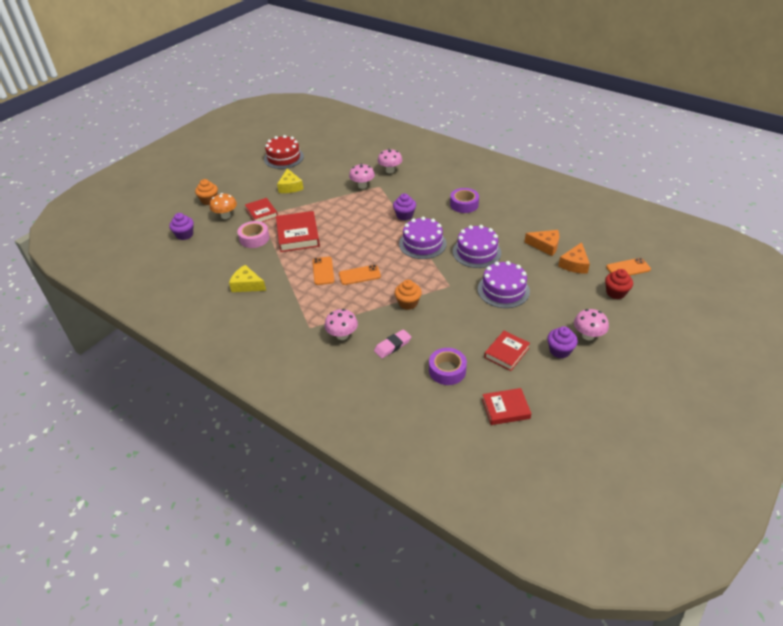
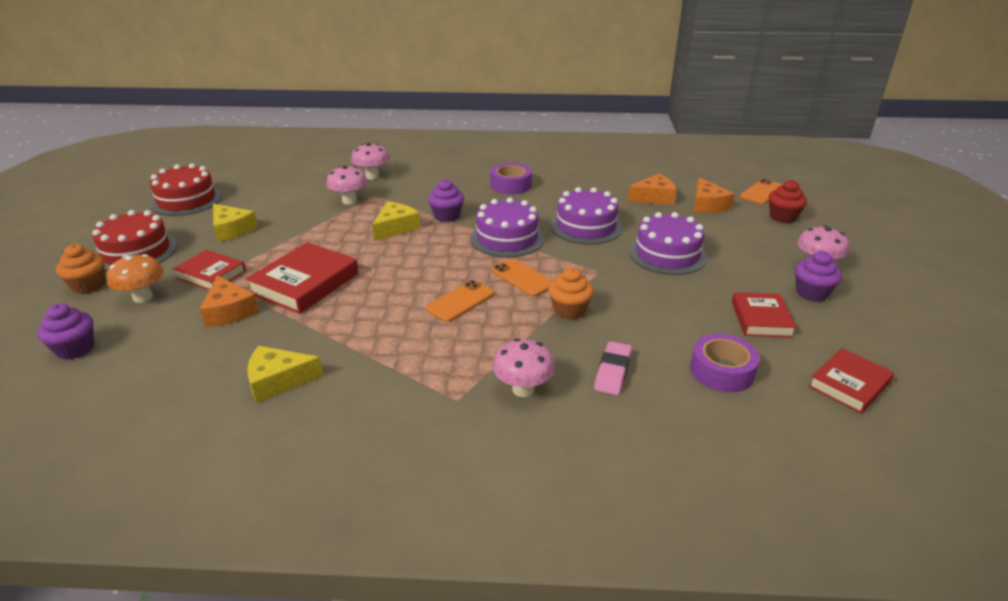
camera: 35 degrees left, 10 degrees down
pink tape [238,221,269,248] -> orange cheese [200,275,259,327]
red book [276,211,320,252] -> red book turned 75 degrees clockwise [246,242,359,314]
orange phone [312,257,334,285] -> orange phone moved to [492,258,553,297]
none -> red cake [92,210,177,271]
none -> yellow cheese [372,202,420,241]

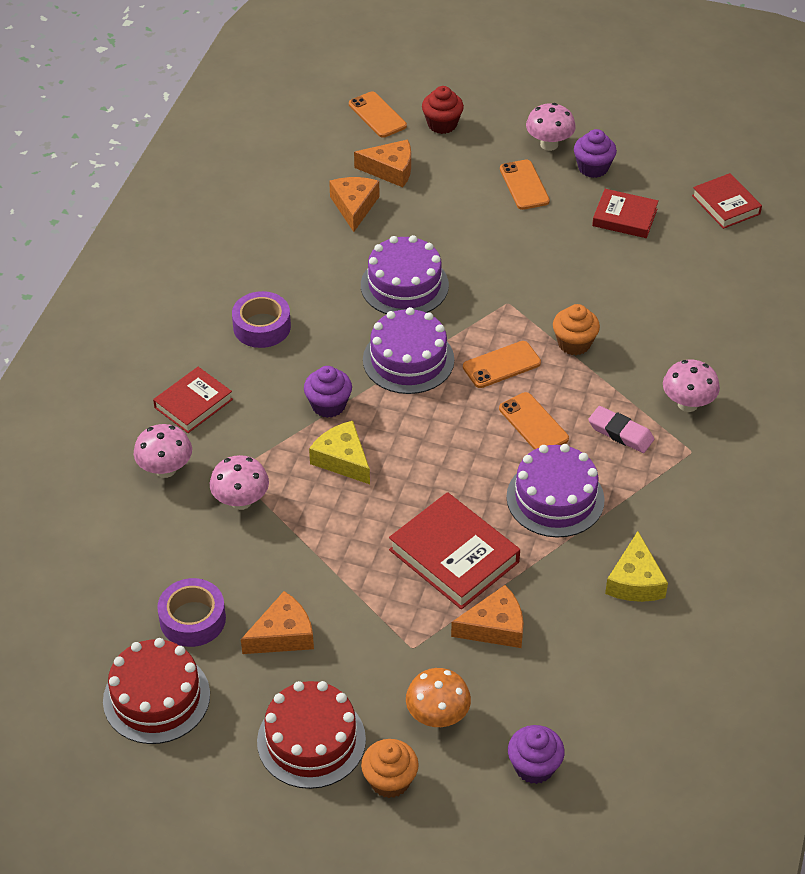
camera: 75 degrees left, 15 degrees up
red book [173,250,246,290] -> red book moved to [153,367,233,433]
yellow cheese [213,204,258,242] -> orange cheese [241,591,314,654]
pink eraser [594,341,632,395] -> pink eraser moved to [588,406,654,453]
purple cake [629,212,707,275] -> purple cake moved to [506,444,605,537]
purple tape [690,334,760,392] -> purple tape moved to [157,578,226,647]
none -> orange phone [500,160,550,210]

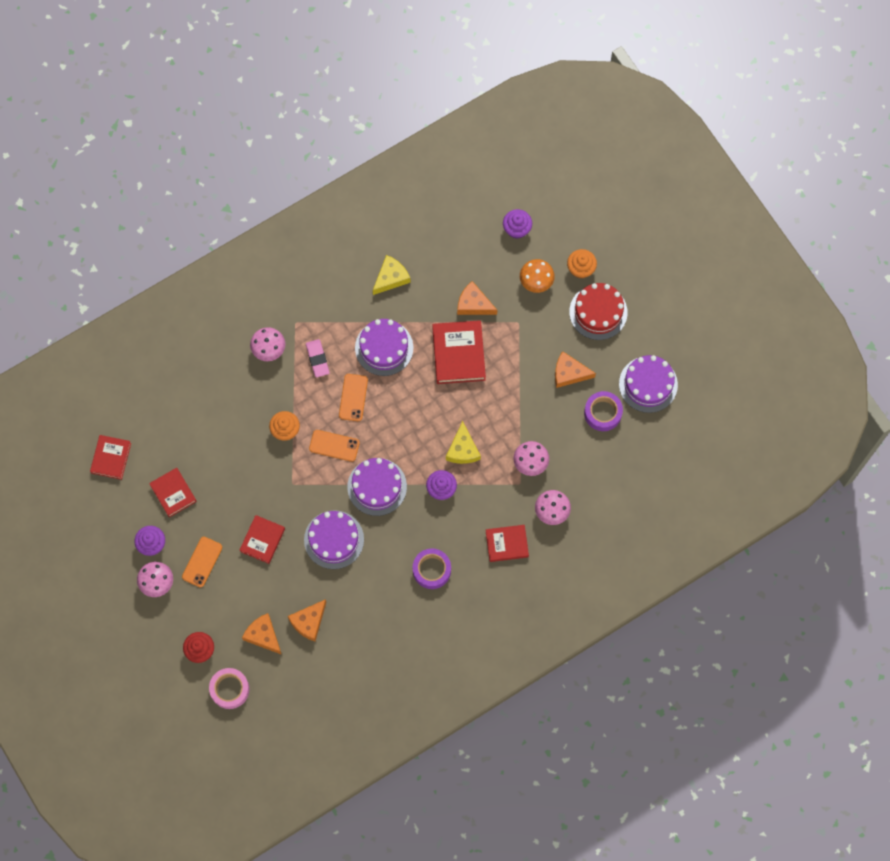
camera: 140 degrees left, 25 degrees up
red cake [103,638,210,744] -> purple cake [619,355,678,413]
orange phone [349,92,407,138] -> pink tape [209,668,249,709]
none -> red book [240,515,285,564]

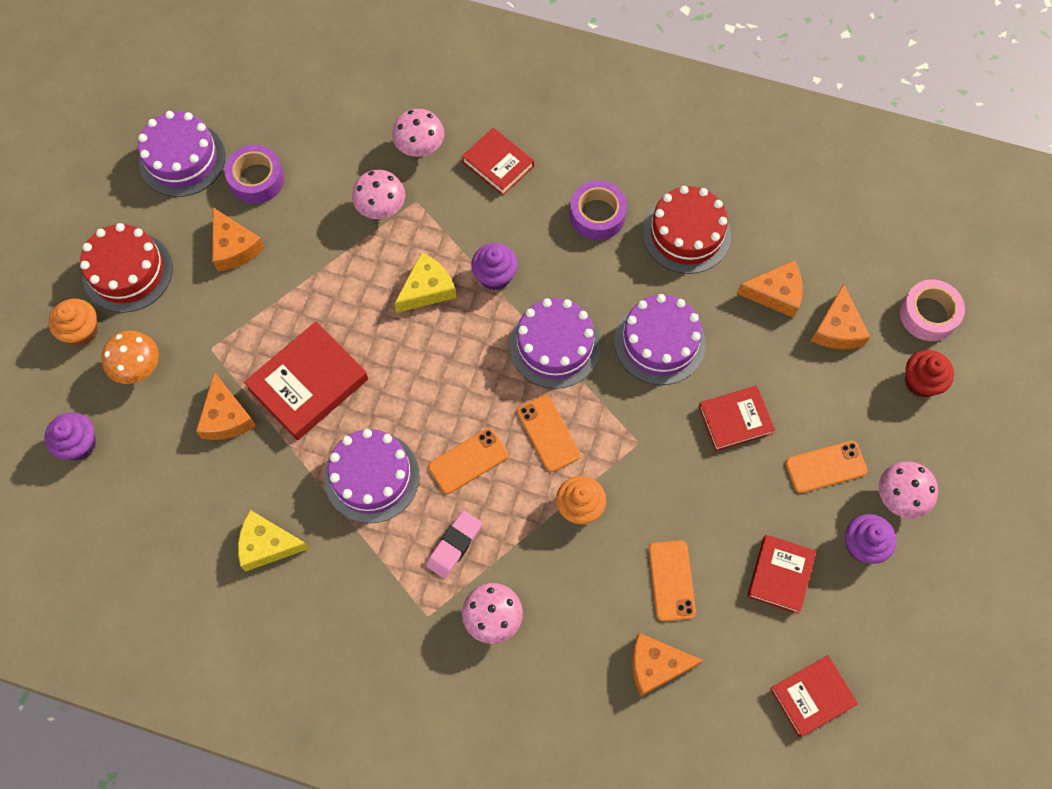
camera: 130 degrees left, 5 degrees down
none -> orange cheese [632,633,704,696]
none -> red cake [643,186,731,274]
none -> orange phone [649,541,696,621]

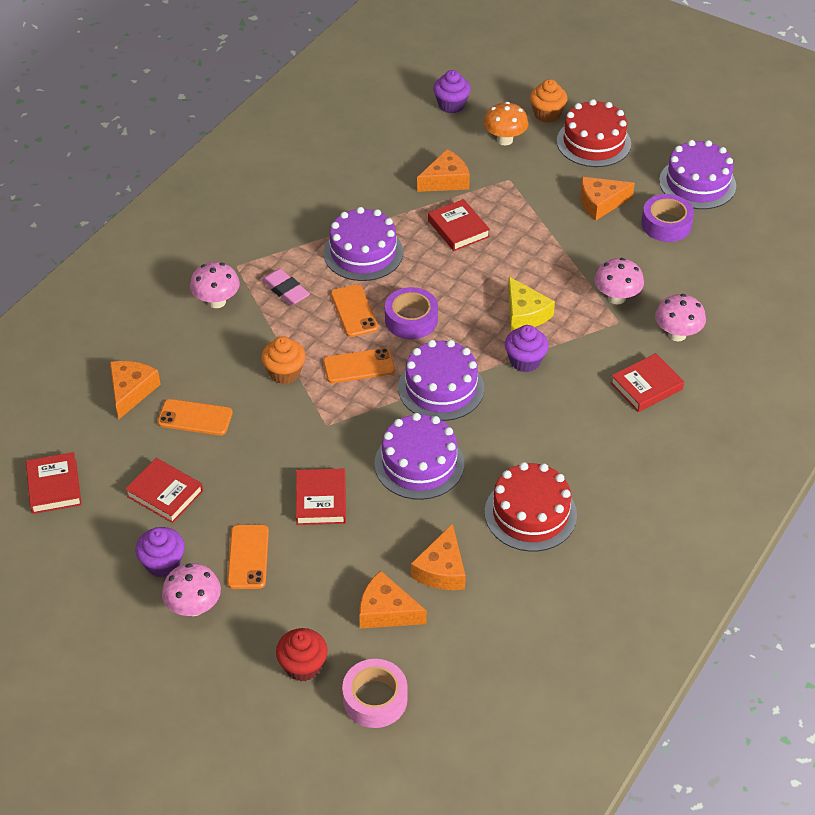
camera: 105 degrees right, 20 degrees down
orange cheese [196,372,256,440] -> orange cheese turned 150 degrees clockwise [417,149,470,192]
yellow cheese [238,510,310,571] -> none
red book [244,322,368,441] -> red book [428,199,490,251], size x0.64
purple tape [570,181,627,240] -> purple tape moved to [385,287,438,339]

